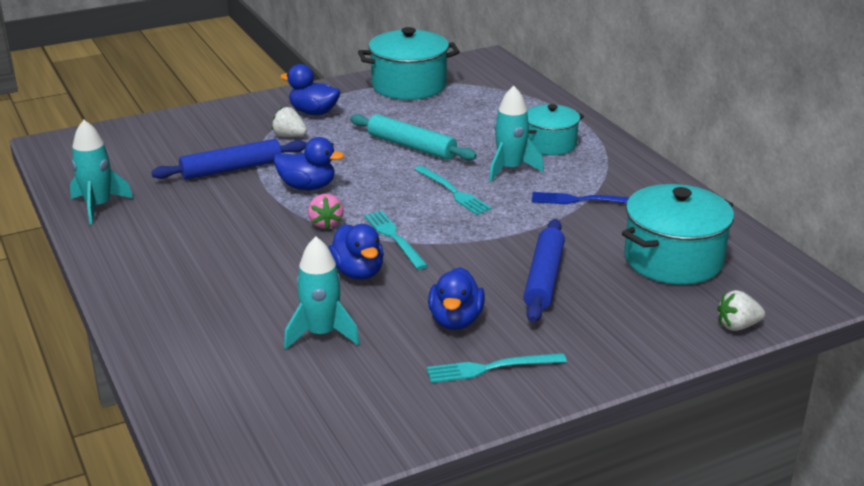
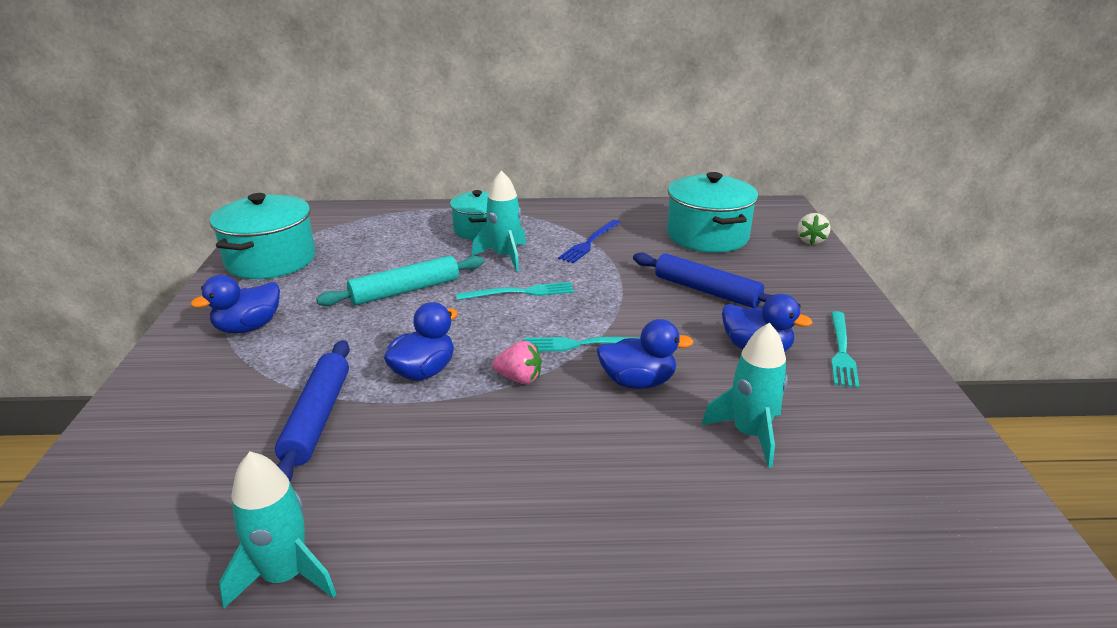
camera: 65 degrees left, 0 degrees up
white strawberry [272,107,307,137] -> none

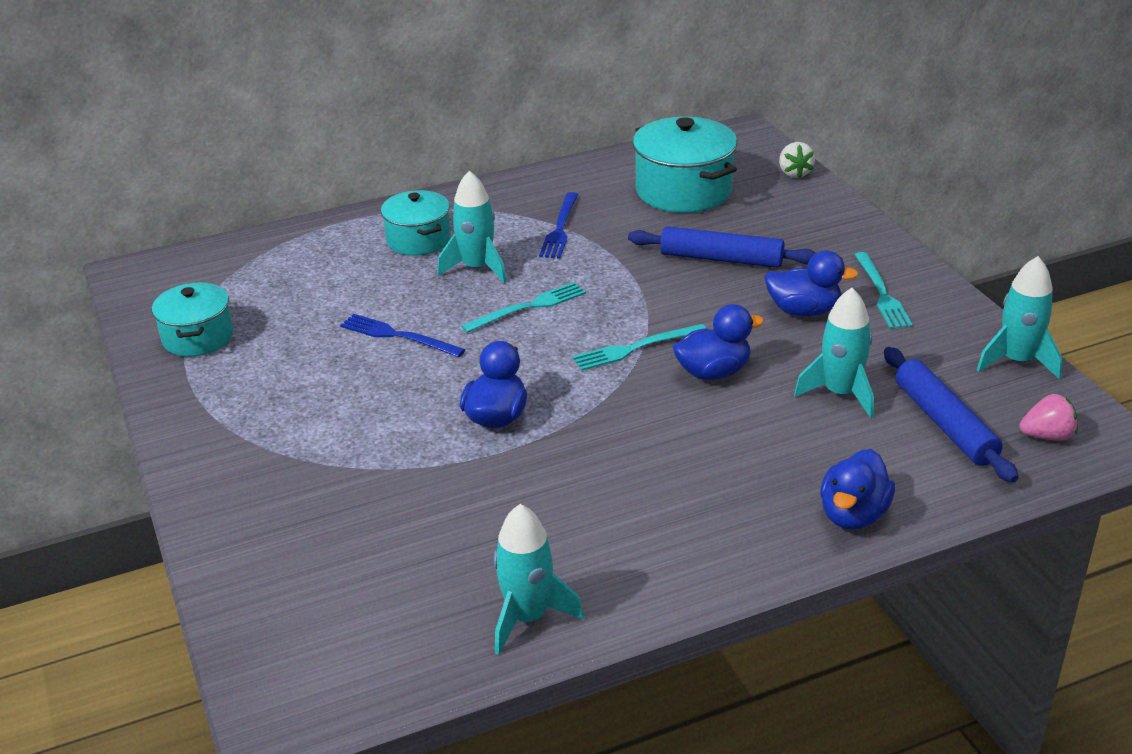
camera: 20 degrees left, 5 degrees up
blue duck [191,275,280,333] -> blue duck moved to [820,449,895,530]
turquoise pot [210,193,315,279] -> turquoise pot [152,282,233,357], size x0.64
blue rolling pin [275,340,350,481] -> blue rolling pin moved to [884,347,1018,483]
turquoise rolling pin [316,256,484,306] -> blue fork [340,314,466,358]
pink strawberry [492,341,542,384] -> pink strawberry moved to [1020,394,1078,441]
none -> turquoise rocket [977,256,1062,379]

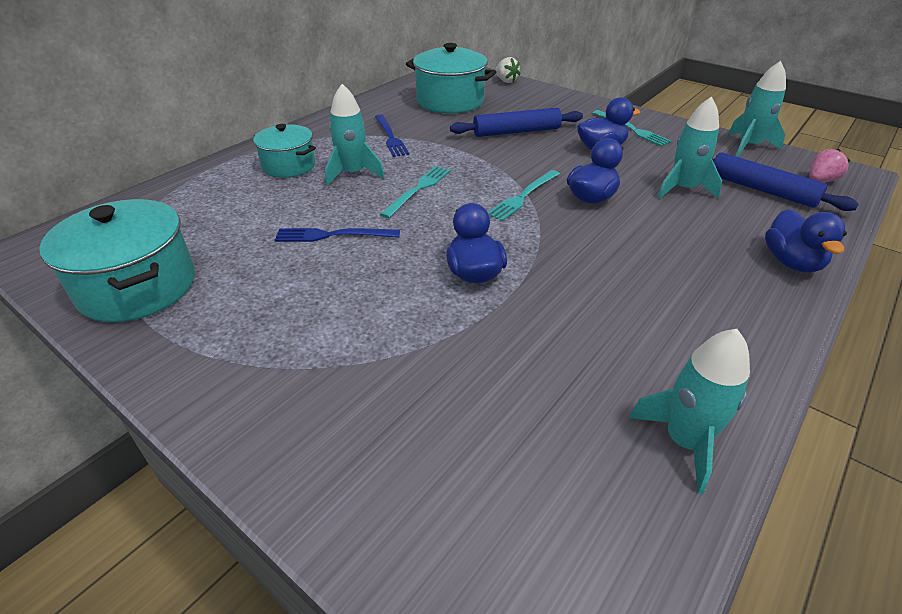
camera: 30 degrees left, 5 degrees up
turquoise pot [152,282,233,357] -> turquoise pot [39,199,195,322], size x1.57

